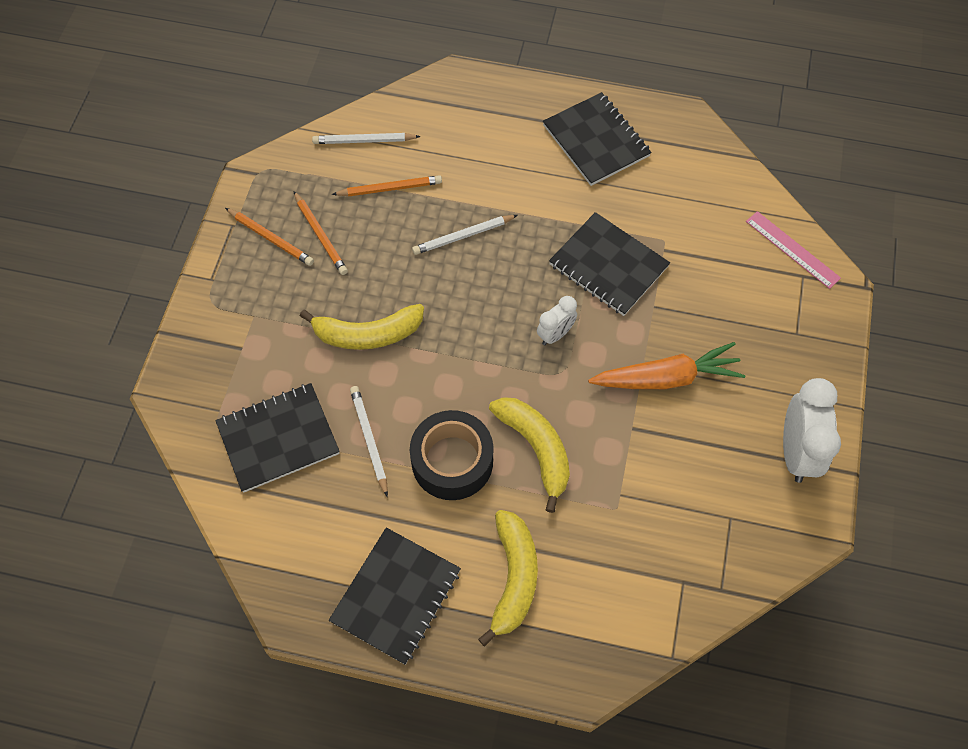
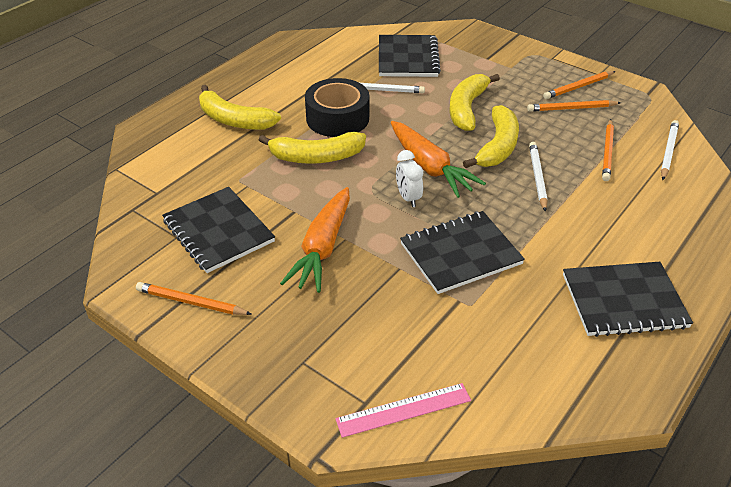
camera: 115 degrees right, 20 degrees down
black notebook [329,528,461,665] -> black notebook moved to [162,187,275,273]
white clock [783,378,841,483] -> orange pencil [136,282,252,315]
none -> orange carrot [391,121,486,198]
none -> yellow banana [463,105,519,168]

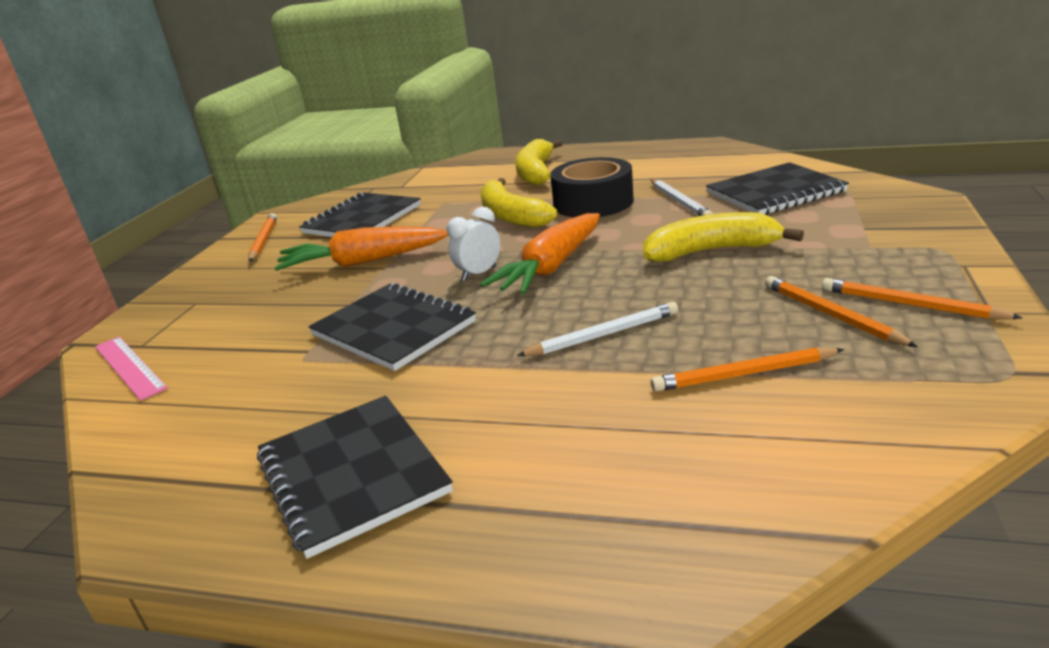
camera: 70 degrees right, 15 degrees down
yellow banana [463,105,519,168] -> none
white pencil [661,120,679,180] -> none

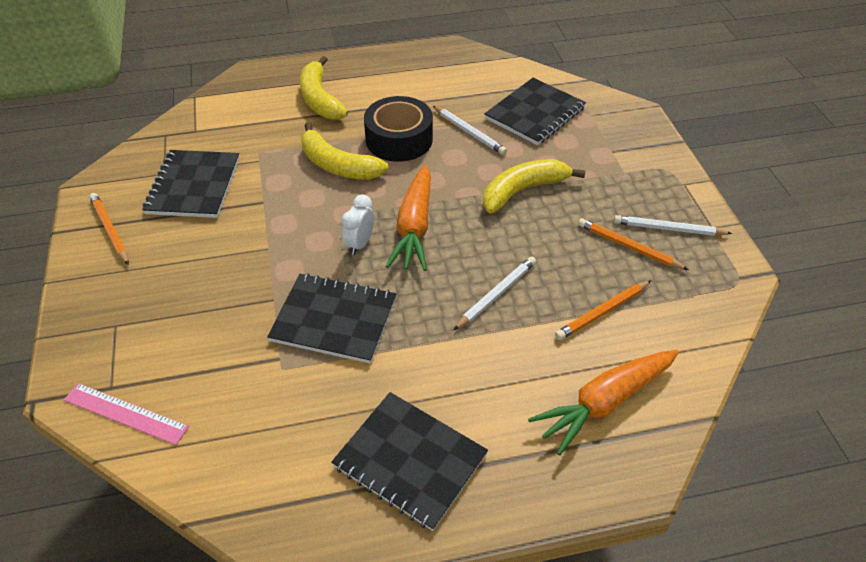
camera: 30 degrees left, 20 degrees up
orange carrot [274,226,448,271] -> orange carrot moved to [528,350,679,456]
orange pencil [822,278,1023,319] -> white pencil [614,215,733,236]

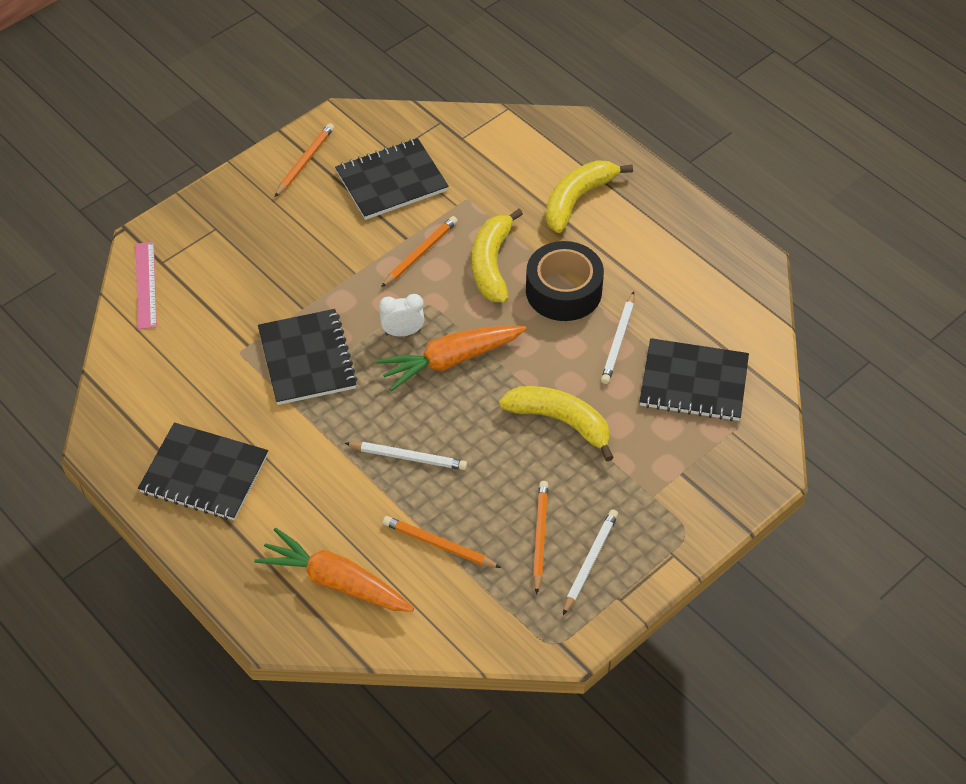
camera: 60 degrees right, 5 degrees up
black notebook [331,392,488,531] -> black notebook turned 75 degrees counterclockwise [138,423,268,521]
white pencil [614,215,733,236] -> white pencil turned 45 degrees clockwise [563,509,618,615]
none -> orange pencil [381,216,458,287]

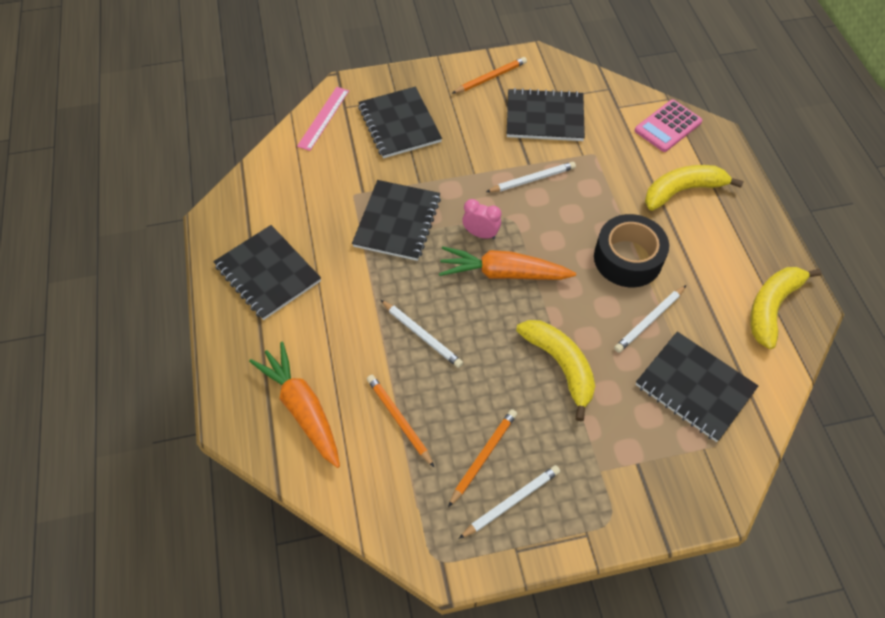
camera: 30 degrees right, 5 degrees up
white clock [379,294,424,336] -> pink clock [462,199,501,239]
orange pencil [381,216,458,287] -> white pencil [486,162,576,192]
yellow banana [472,209,523,303] -> yellow banana moved to [750,267,822,349]
none -> black notebook [358,87,442,158]
none -> pink calculator [635,100,702,152]

